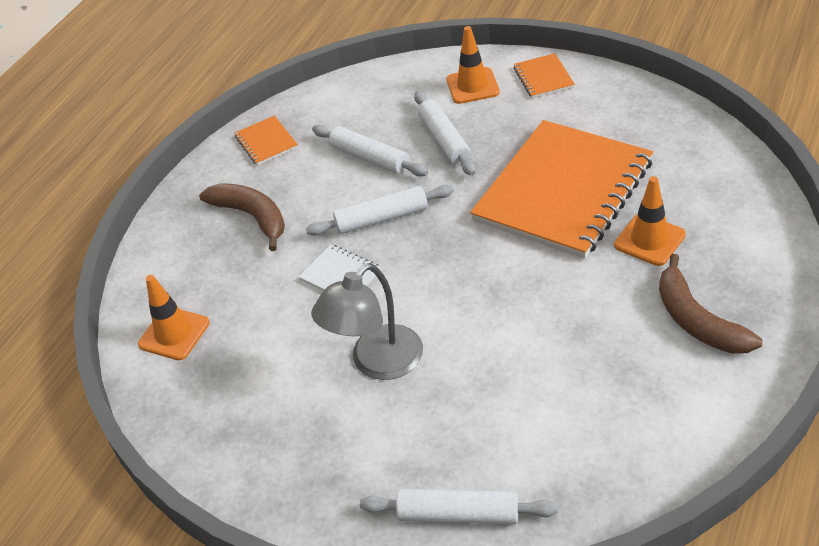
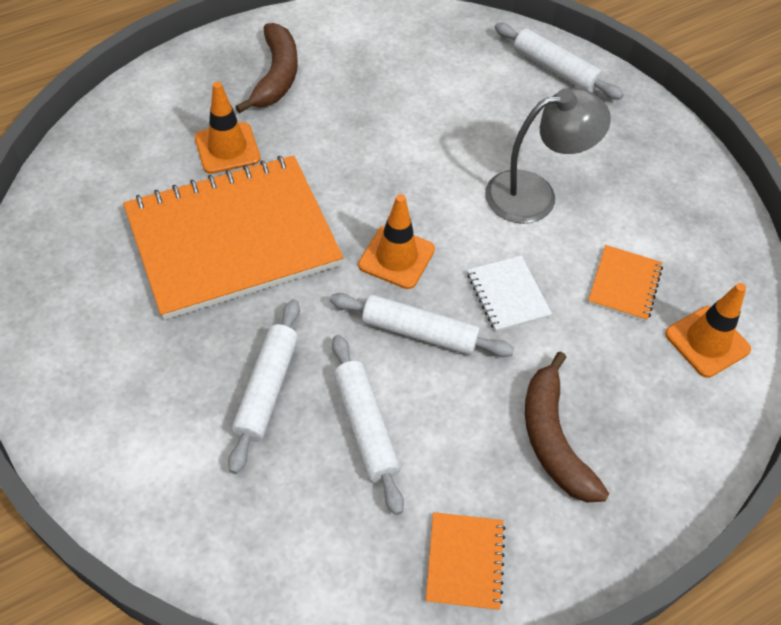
camera: 155 degrees left, 10 degrees up
orange traffic cone [446,26,500,104] -> orange traffic cone moved to [358,194,435,289]
orange notebook [513,53,575,98] -> orange notebook moved to [588,245,663,322]

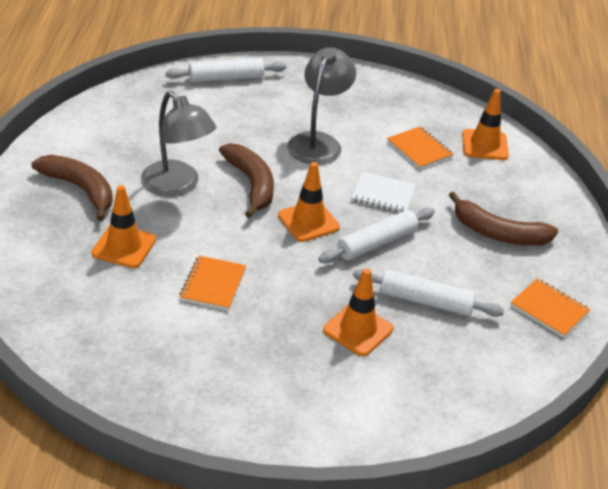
camera: 55 degrees left, 15 degrees down
orange notebook [123,155,343,320] -> orange notebook [180,255,246,310], size x0.40
white rolling pin [228,300,300,474] -> orange traffic cone [323,268,393,356]
none -> grey lamp [141,91,216,196]
none -> brown banana [219,143,274,218]

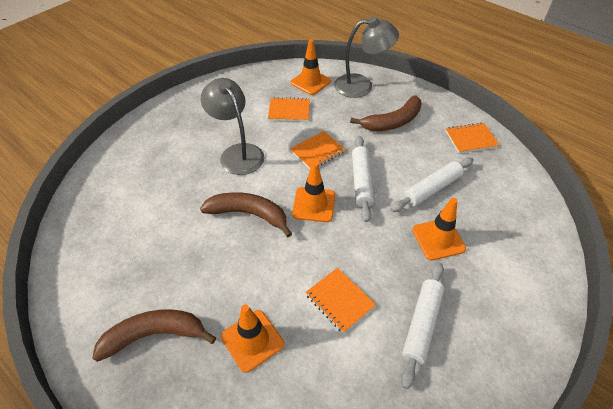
camera: 50 degrees left, 10 degrees up
grey lamp [141,91,216,196] -> grey lamp moved to [334,16,399,98]
white rolling pin [165,58,287,82] -> white rolling pin moved to [401,262,444,389]
white notebook [351,172,416,212] -> orange notebook [290,131,345,169]

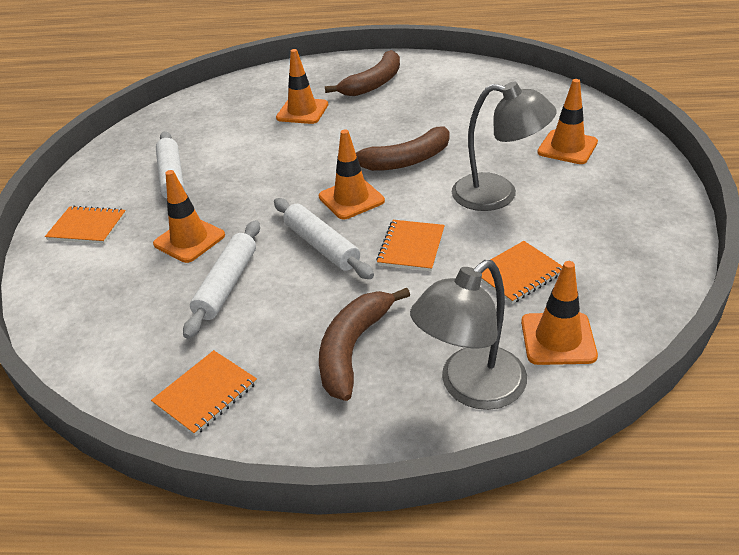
camera: 145 degrees right, 10 degrees down
orange notebook [305,268,376,333] -> orange notebook moved to [45,206,126,244]
none -> orange traffic cone [537,79,598,164]

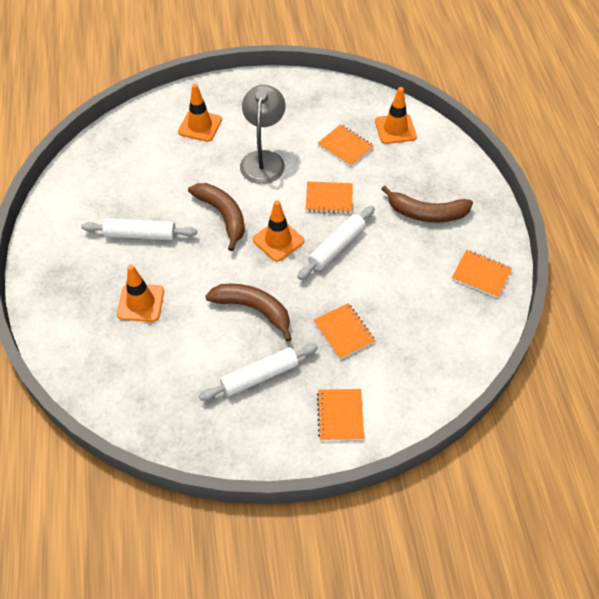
camera: 105 degrees left, 15 degrees up
orange traffic cone [153,170,225,263] -> orange notebook [314,303,375,360]
white rolling pin [183,220,260,339] -> white rolling pin moved to [81,218,197,240]
brown banana [325,50,400,96] -> brown banana moved to [205,284,292,342]
grey lamp [410,260,527,410] -> none

